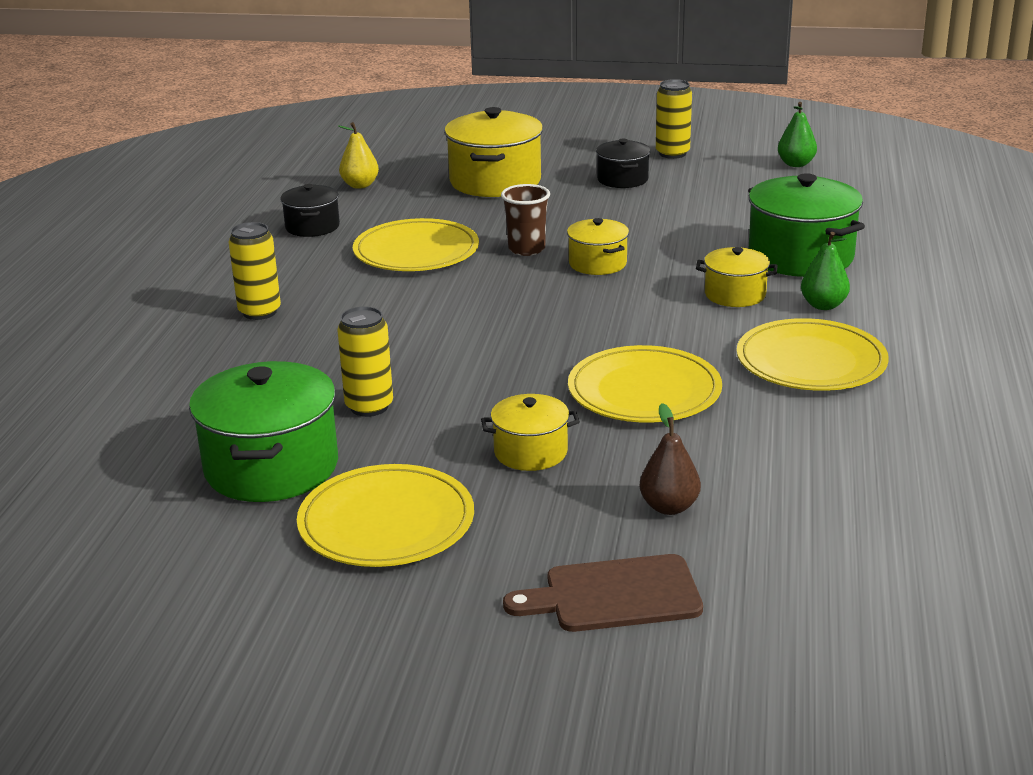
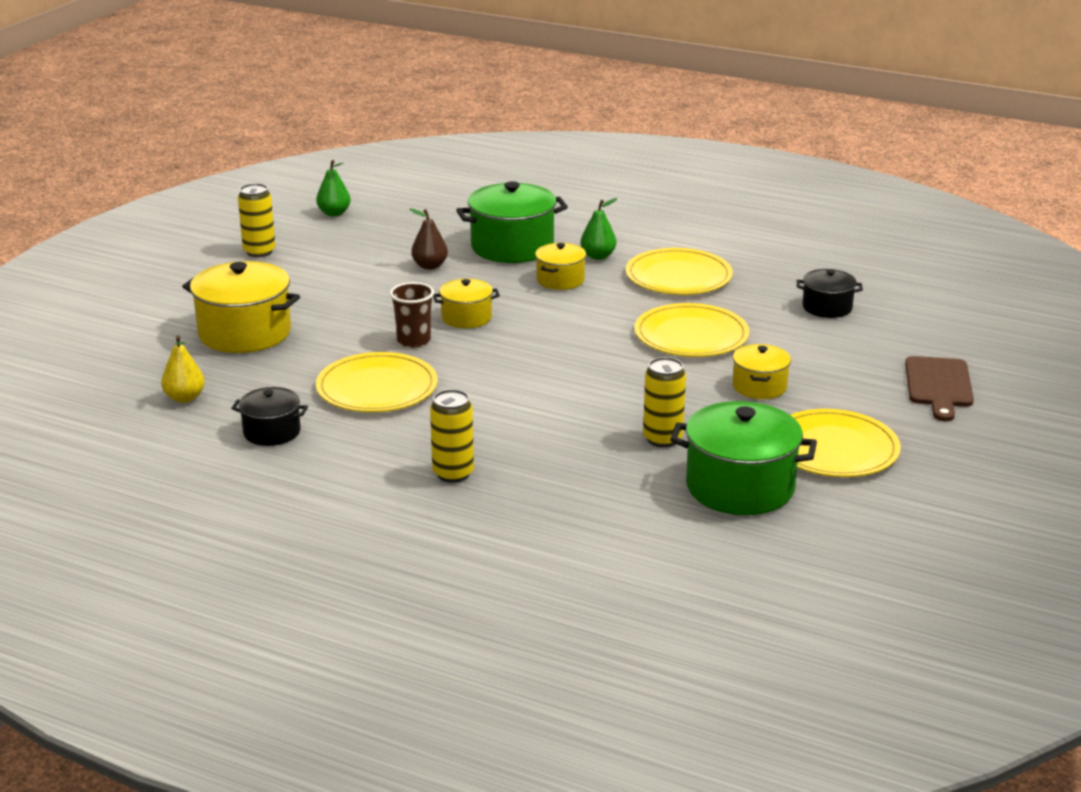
camera: 75 degrees left, 0 degrees up
black pot [596,139,650,188] -> black pot moved to [797,269,863,318]
brown pear [639,403,701,515] -> brown pear moved to [410,208,448,270]

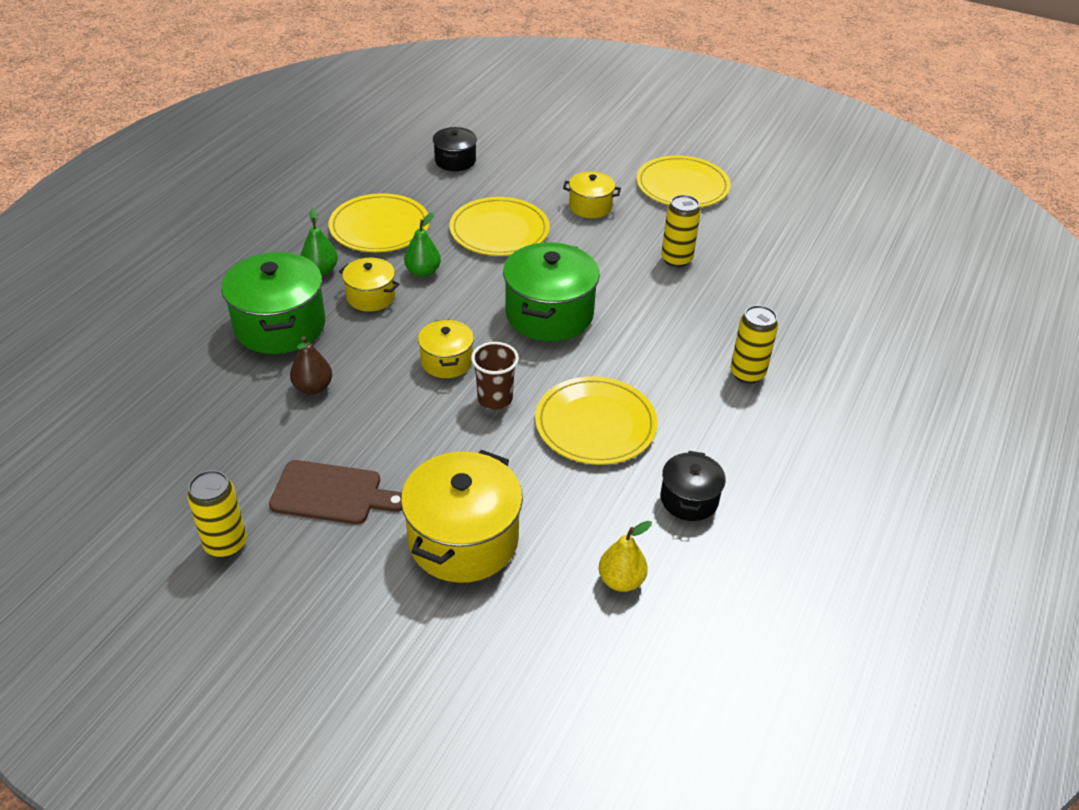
camera: 90 degrees left, 15 degrees up
green pear [316,160,351,216] -> green pear moved to [404,212,441,277]
green pot [670,401,817,515] -> green pot moved to [503,242,600,342]
brown cutting board [905,356,974,421] -> brown cutting board moved to [269,460,402,524]

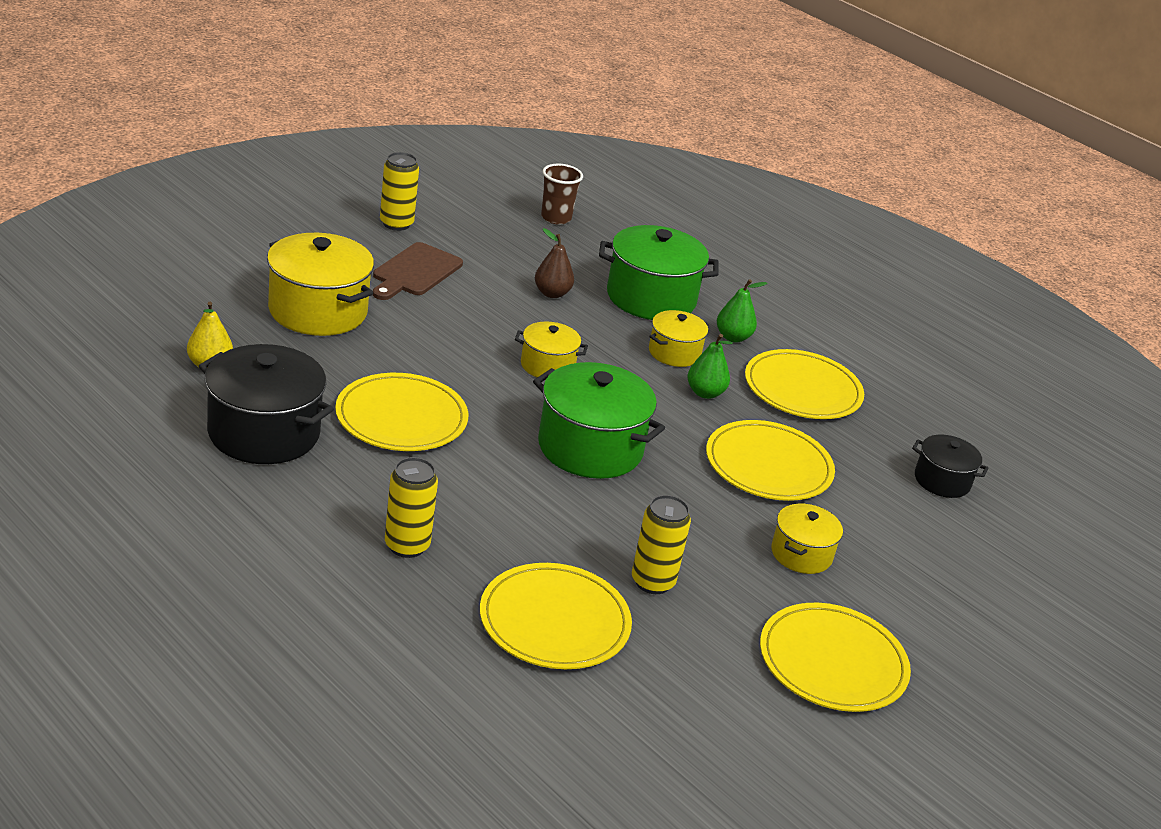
camera: 105 degrees right, 10 degrees down
brown cup [471,342,519,410] -> brown cup moved to [541,164,583,224]
black pot [660,451,726,521] -> black pot [199,344,334,464], size x1.80
none -> yellow plate [480,563,632,669]

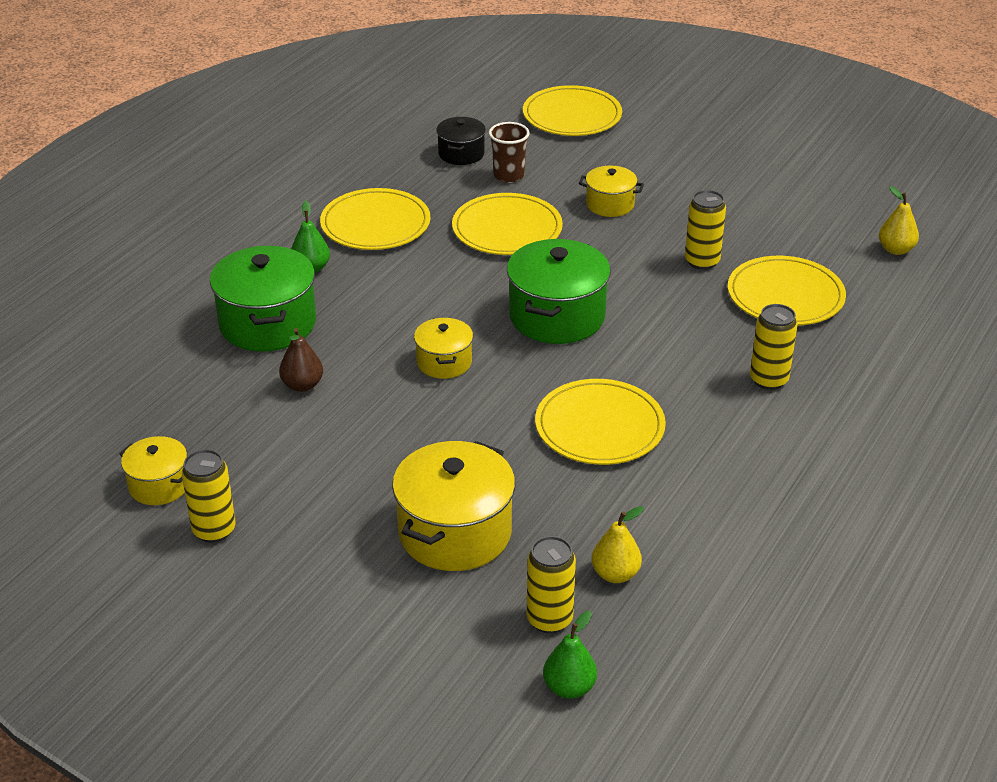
camera: 100 degrees left, 5 degrees up
black pot [199,344,334,464] -> none
brown cutting board [373,242,463,300] -> none
brown cup [541,164,583,224] -> brown cup moved to [489,122,530,183]
yellow pot [649,310,709,367] -> yellow pot moved to [119,436,187,505]
green pear [687,334,733,399] -> green pear moved to [543,611,597,699]
yellow plate [760,603,911,712] -> yellow plate moved to [523,85,622,136]
none -> yellow can [527,536,576,633]
none -> yellow pear [879,186,919,255]

